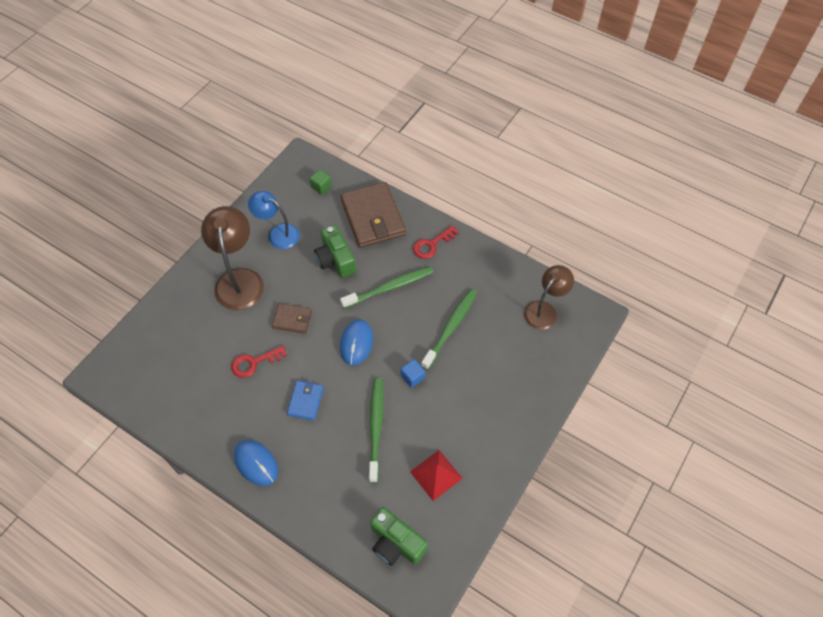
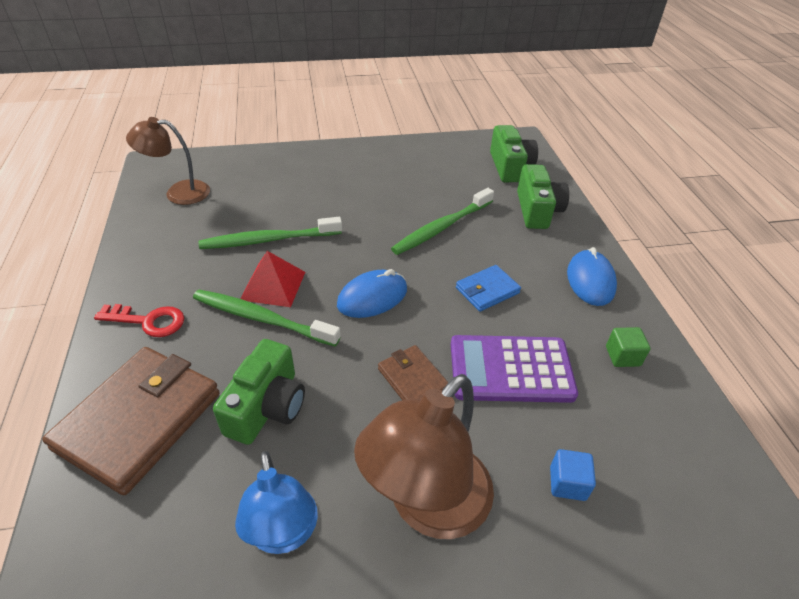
camera: 135 degrees left, 15 degrees down
red key [231,345,287,378] -> purple calculator [451,335,578,403]
green cube [310,169,332,194] -> green cube moved to [606,327,650,367]
blue cube [401,359,425,388] -> blue cube moved to [550,449,596,501]
red pyramid [410,450,463,501] -> red pyramid moved to [240,251,305,307]
none -> green camera [517,164,569,229]

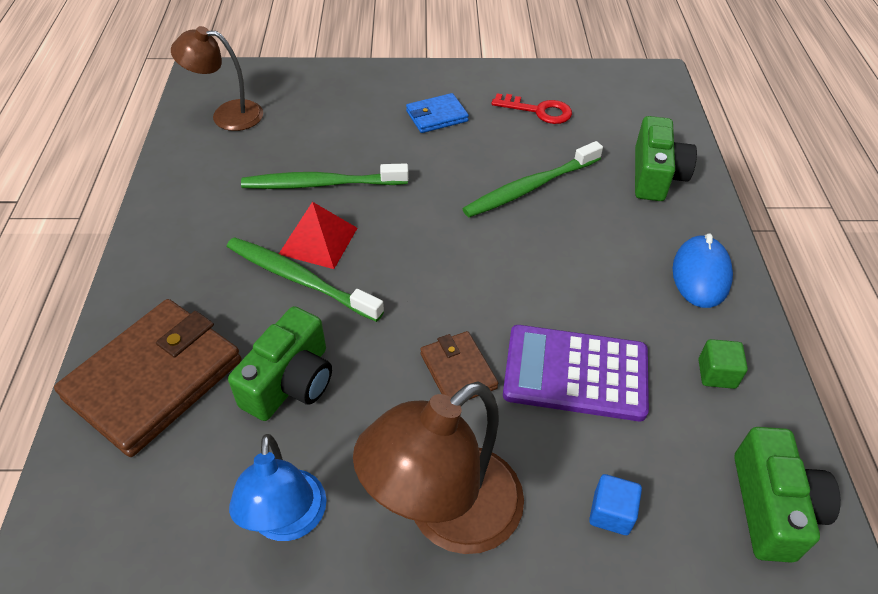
camera: 10 degrees right, 5 degrees up
red key [94,304,184,337] -> red key moved to [491,93,572,124]
blue mouse [337,269,407,318] -> none
blue wallet [456,265,521,312] -> blue wallet moved to [406,93,469,133]
green camera [490,125,538,182] -> green camera moved to [734,427,841,563]

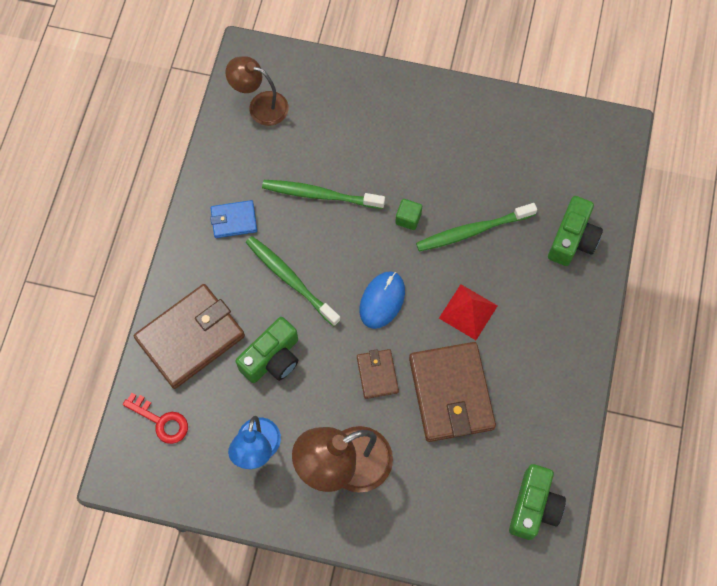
camera: 15 degrees right, 20 degrees up
red pyramid [279,202,357,269] -> red pyramid moved to [439,284,497,340]
blue wallet [406,93,469,133] -> blue wallet moved to [210,200,257,238]
red key [491,93,572,124] -> red key moved to [123,393,188,444]
purple calculator [503,325,649,421] -> brown wallet [409,342,496,442]
blue cube [589,474,642,535] -> none
blue mouse [673,234,733,308] -> blue mouse moved to [360,271,405,329]
green cube [699,339,748,389] -> green cube moved to [395,199,422,230]

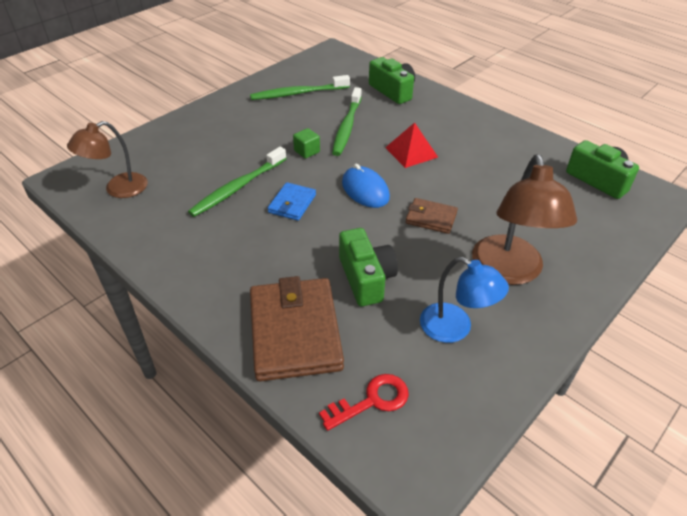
camera: 60 degrees left, 25 degrees down
blue wallet [210,200,257,238] -> blue wallet moved to [268,182,316,221]
green toothbrush [246,236,341,326] -> green toothbrush moved to [250,75,350,100]
brown wallet [409,342,496,442] -> none

